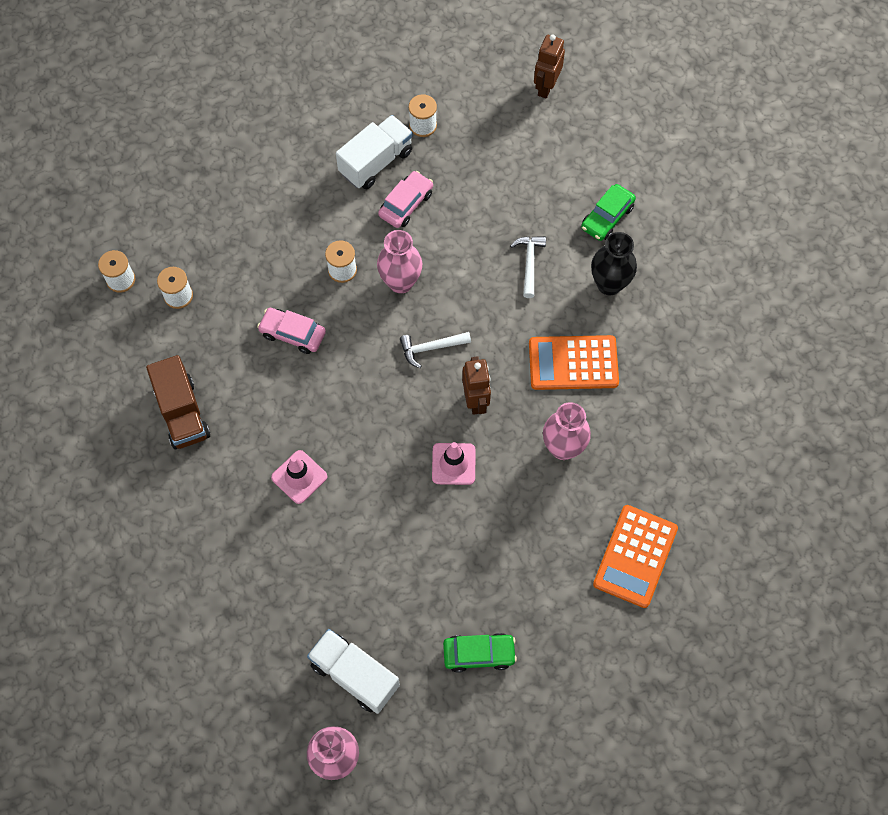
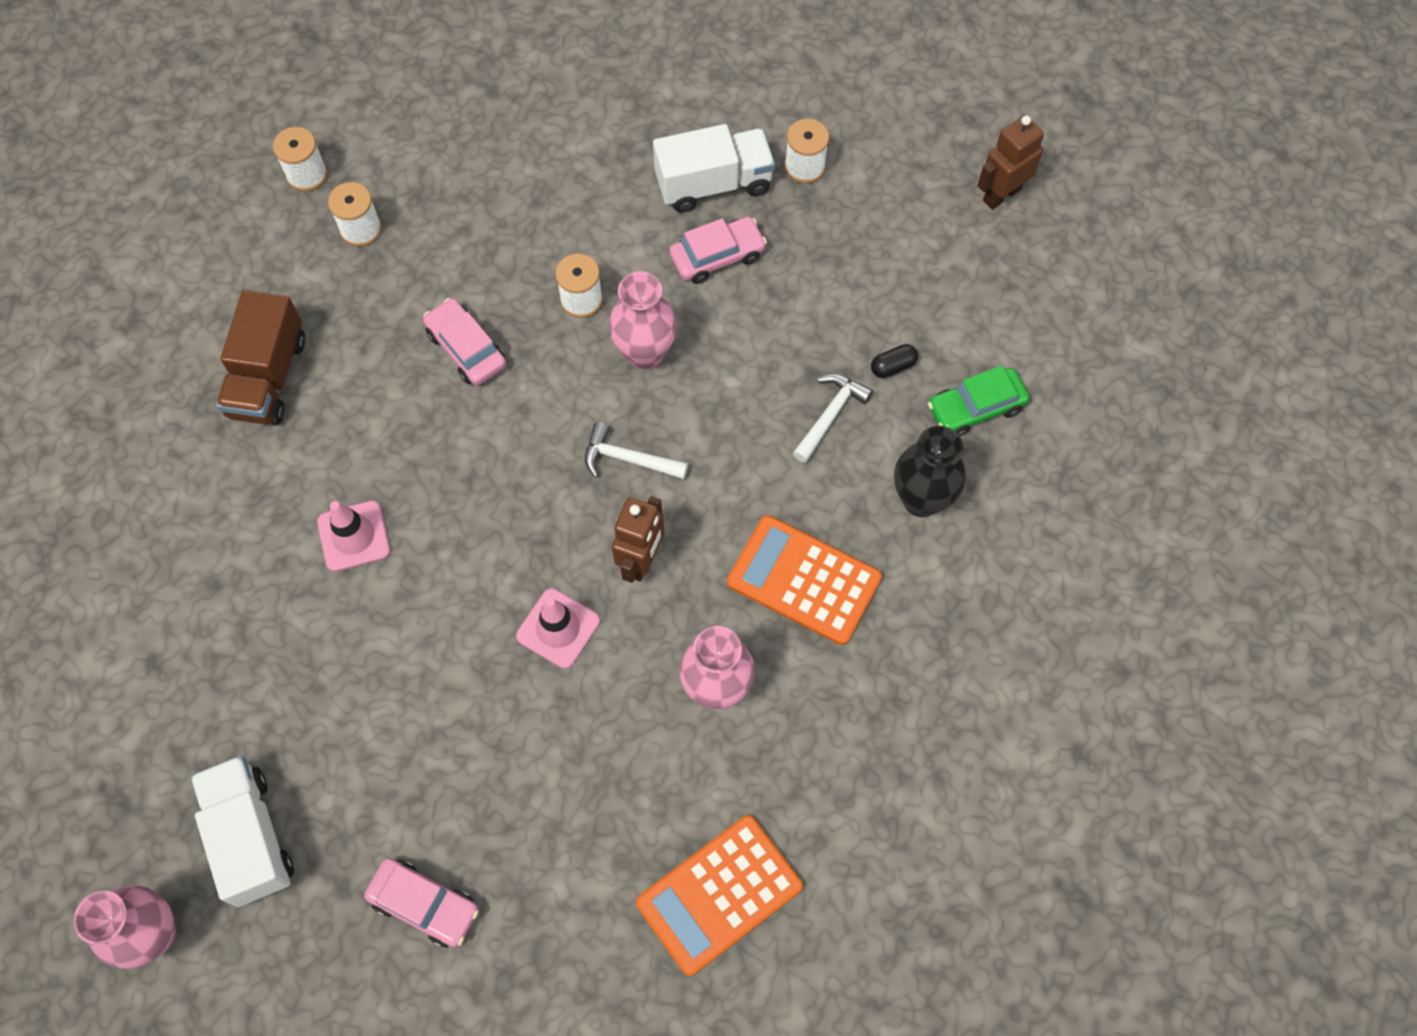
camera: 30 degrees right, 0 degrees up
green car [443,633,517,673] -> pink car [364,858,479,948]
none -> black capsule [871,344,918,378]

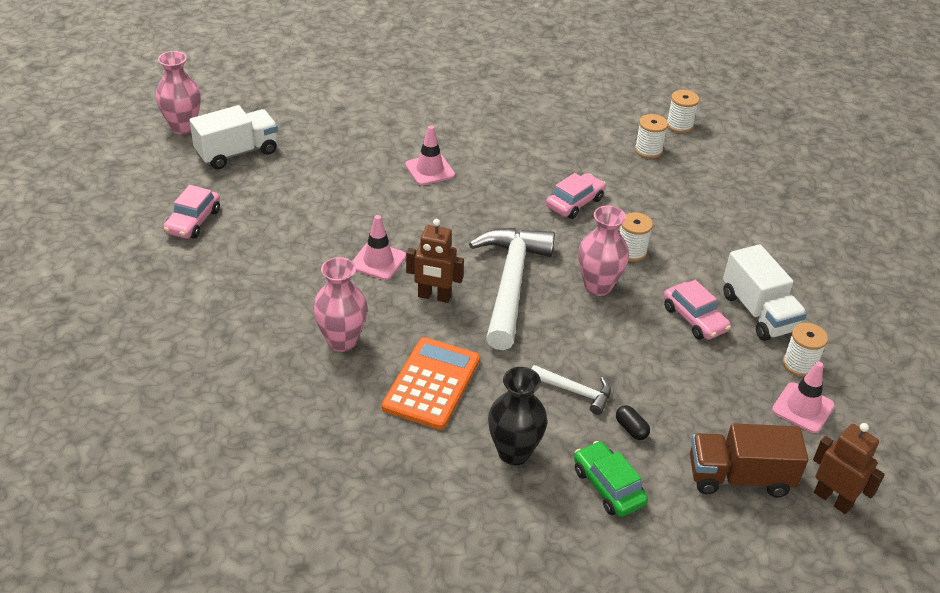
camera: 80 degrees right, 25 degrees down
brown truck [216,290,305,425] -> brown truck moved to [690,423,808,498]
white hammer [585,423,688,479] -> white hammer [469,228,555,350], size x2.13
orange calculator [636,815,803,976] -> none
none -> pink traffic cone [772,361,835,433]

